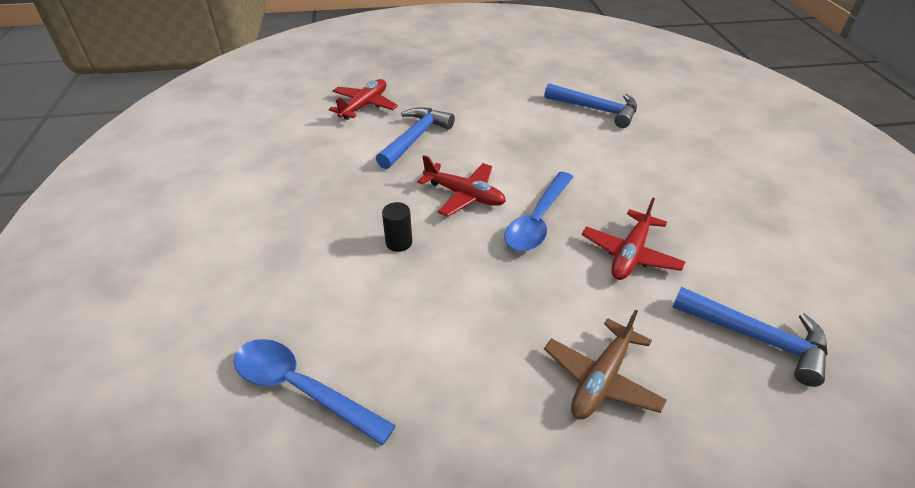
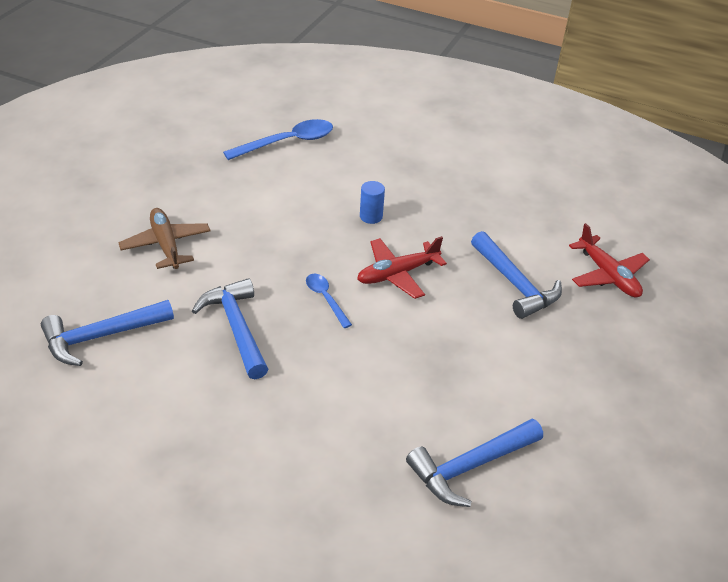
camera: 120 degrees right, 0 degrees up
black cylinder [382,202,412,252] -> blue cylinder [360,181,385,224]
blue spoon [504,172,573,251] -> blue spoon [306,274,352,328], size x0.56
red plane [582,198,686,280] -> blue hammer [192,278,268,379]

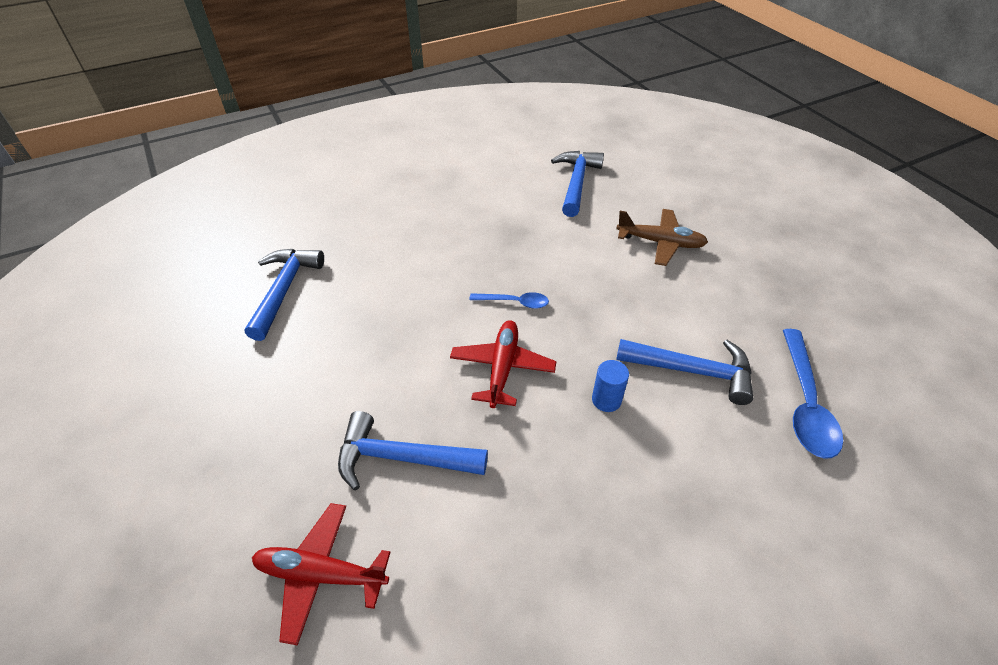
camera: 130 degrees right, 5 degrees up
blue hammer [192,278,268,379] -> blue hammer moved to [616,339,753,405]

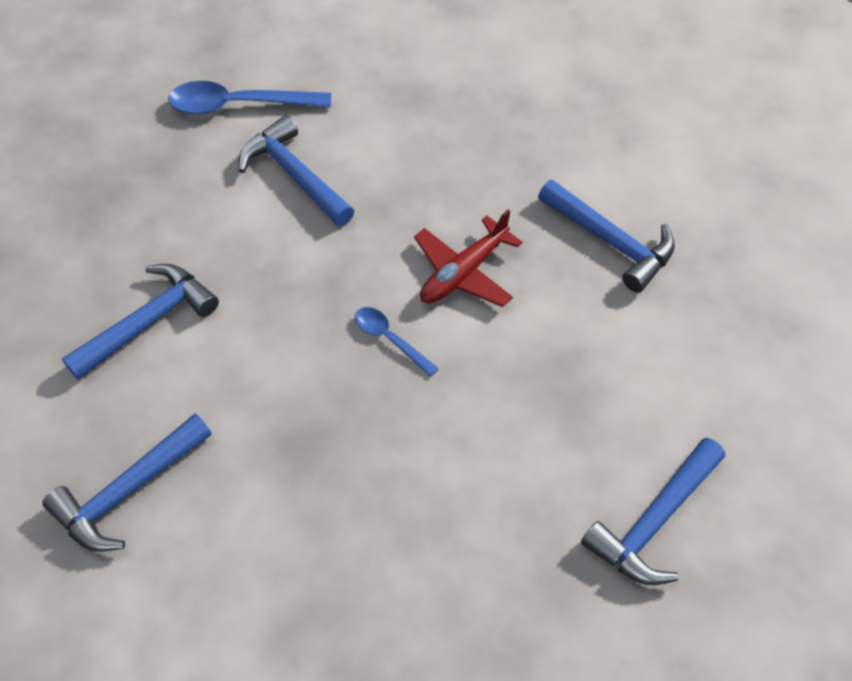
camera: 145 degrees left, 10 degrees up
red plane [252,503,390,646] -> none
blue cylinder [592,360,629,412] -> none
brown plane [616,209,708,266] -> blue hammer [62,264,219,380]
blue spoon [783,329,843,459] -> blue spoon turned 135 degrees counterclockwise [168,81,331,114]

